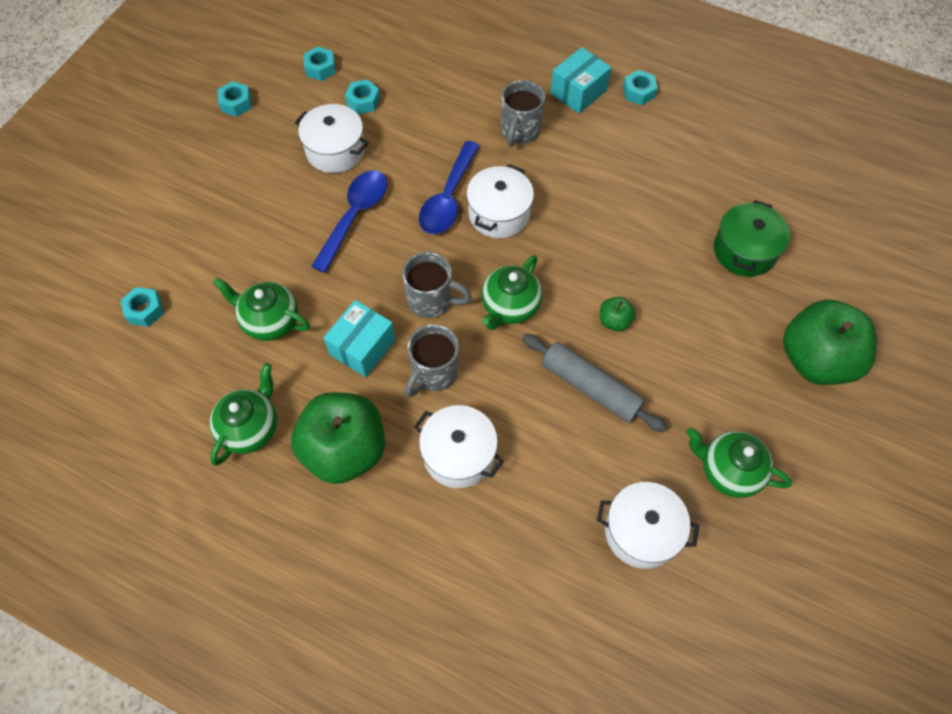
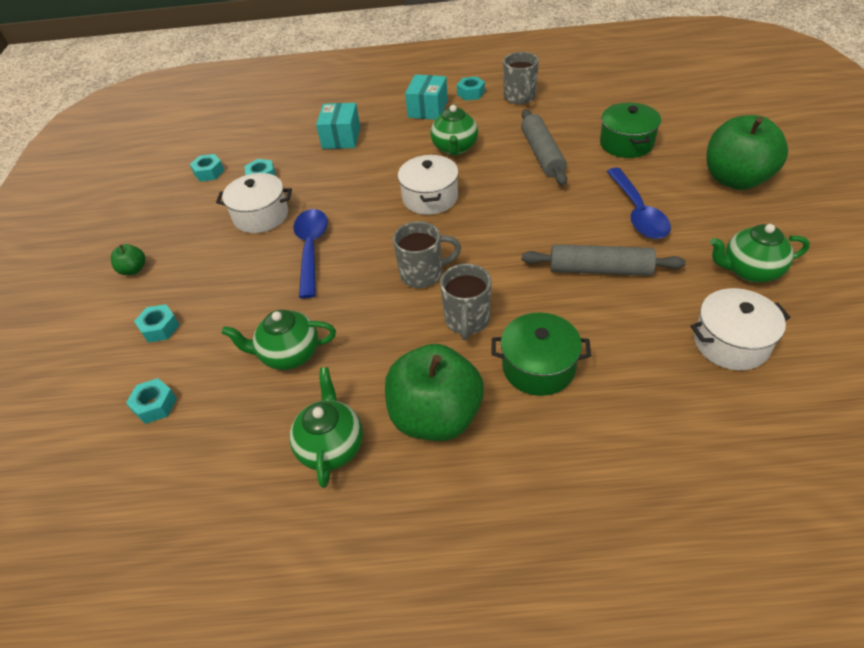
camera: 25 degrees left, 15 degrees down
turquoise nut [218,81,252,117] -> turquoise nut moved to [134,304,179,343]
turquoise box [324,300,396,377] -> turquoise box moved to [316,103,360,149]
white pot [414,405,504,488] -> green pot [491,312,591,396]
blue spoon [419,141,479,234] -> blue spoon moved to [607,168,671,239]
green teapot [482,255,542,330] -> green teapot moved to [430,104,478,155]
grey mug [501,80,545,147] -> grey mug moved to [503,52,539,104]
green apple [600,297,636,331] -> green apple moved to [111,244,145,275]
none -> grey rolling pin [521,109,567,185]

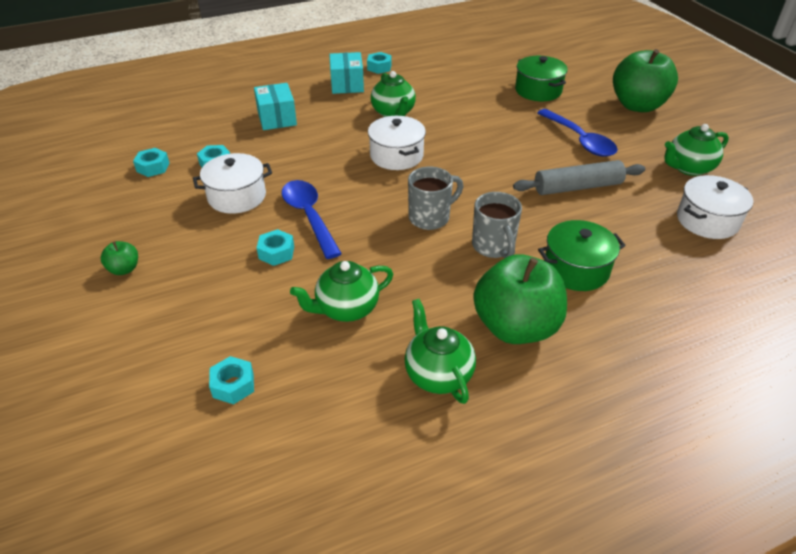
camera: 25 degrees left, 5 degrees down
turquoise nut [134,304,179,343] -> turquoise nut moved to [257,229,294,266]
grey mug [503,52,539,104] -> none
grey rolling pin [521,109,567,185] -> none

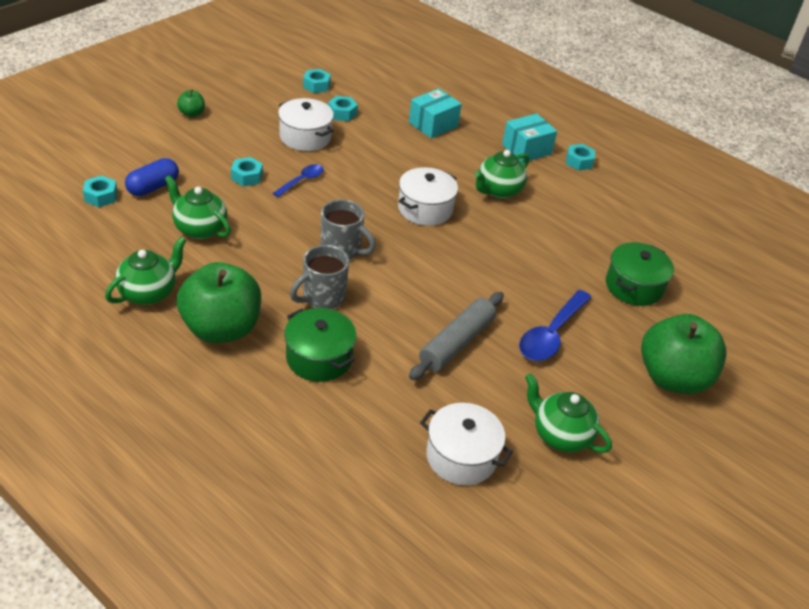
camera: 60 degrees right, 0 degrees up
blue spoon [282,180,342,259] -> blue spoon [273,164,324,197], size x0.58
grey rolling pin [513,160,645,195] -> grey rolling pin turned 75 degrees clockwise [409,292,504,380]
none -> blue capsule [125,158,179,196]

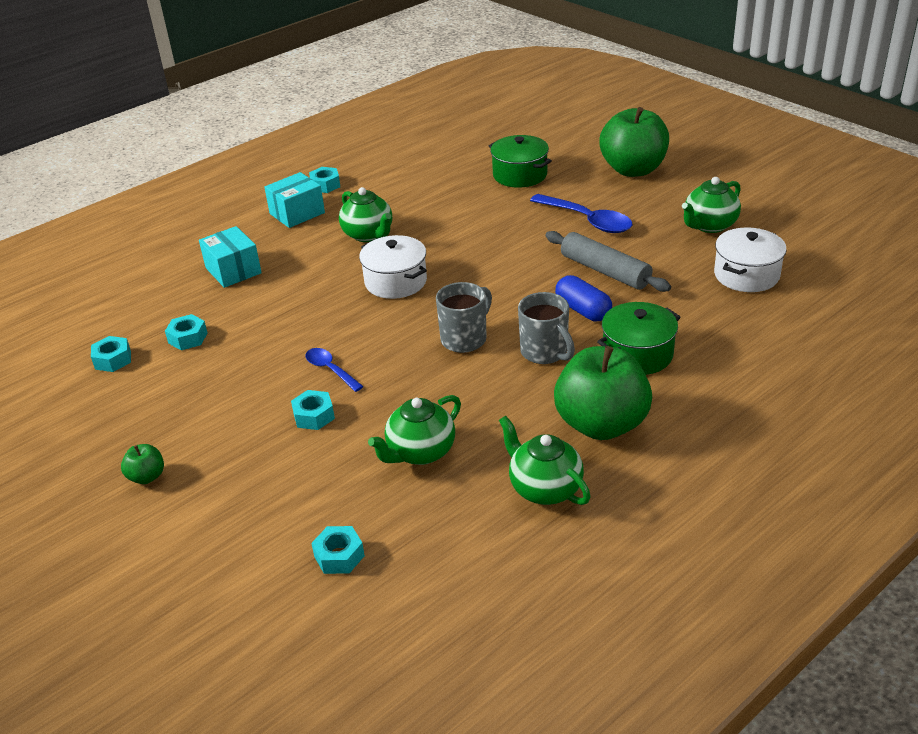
camera: 75 degrees left, 5 degrees down
blue capsule [125,158,179,196] -> blue capsule moved to [555,275,612,321]
white pot [278,98,334,151] -> none
turquoise box [502,113,557,163] -> turquoise box turned 75 degrees clockwise [264,172,325,228]

